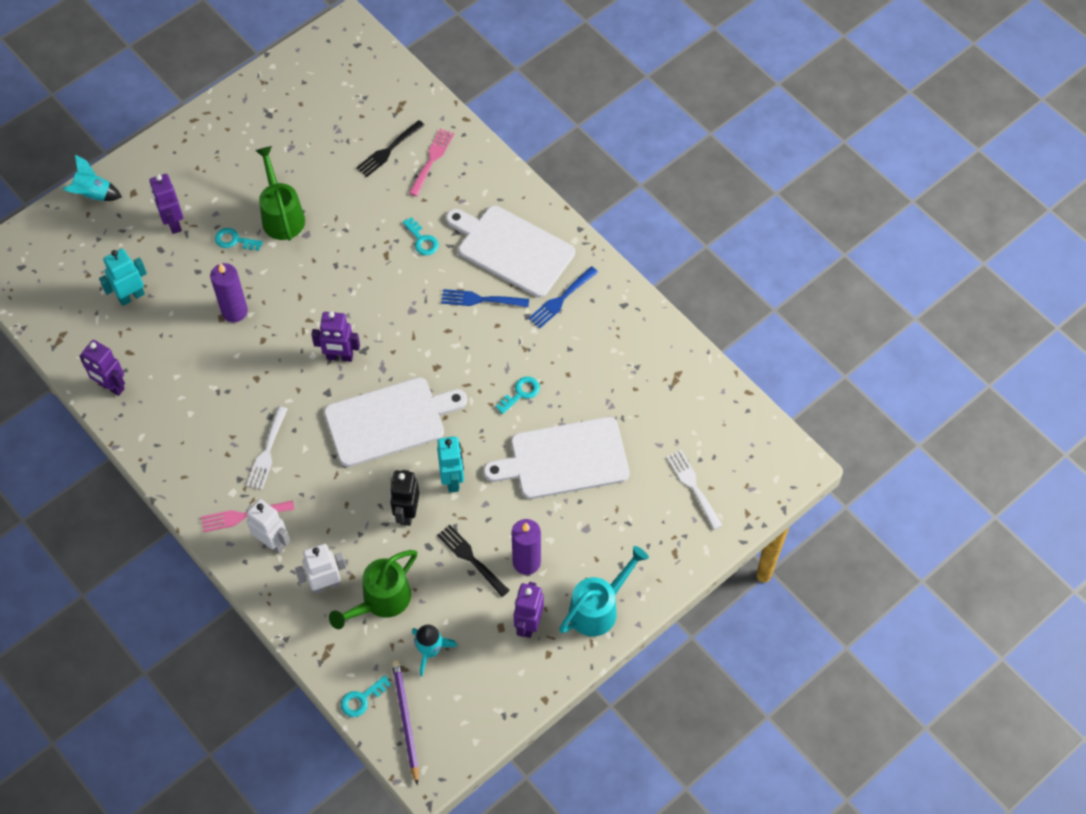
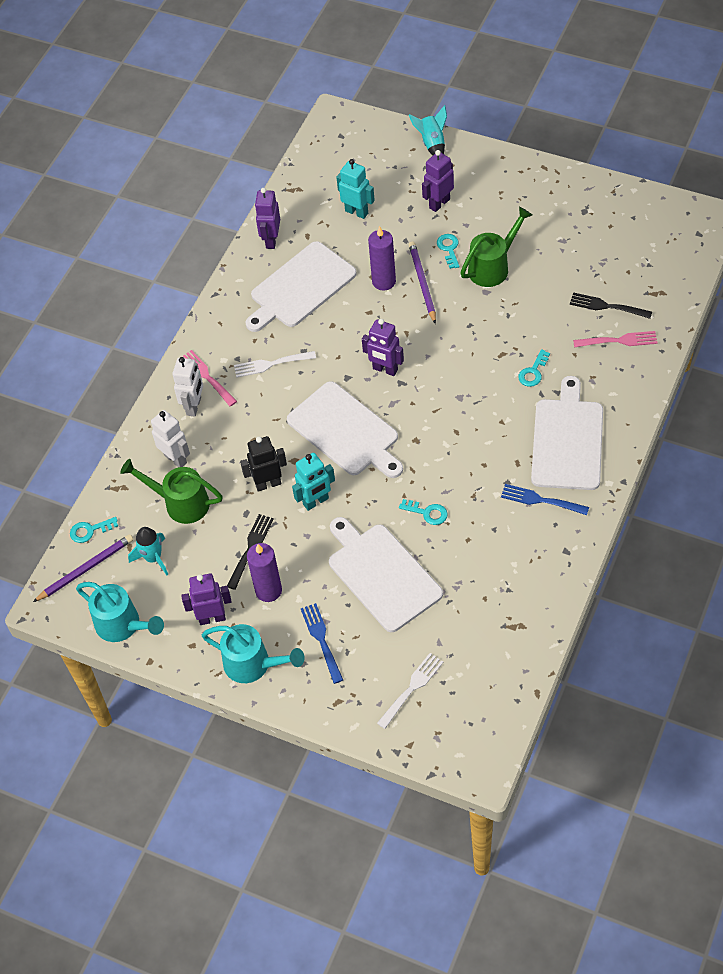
camera: 70 degrees right, 5 degrees down
purple robot [311,311,360,362] -> purple robot turned 45 degrees counterclockwise [362,319,404,376]
turquoise key [341,675,391,717] -> turquoise key turned 45 degrees counterclockwise [70,517,118,543]
blue fork [441,289,529,307] -> blue fork moved to [301,603,343,684]
none -> turquoise watering can [76,582,164,642]
none -> white cutting board [245,241,357,332]
none -> purple pencil [409,241,436,324]

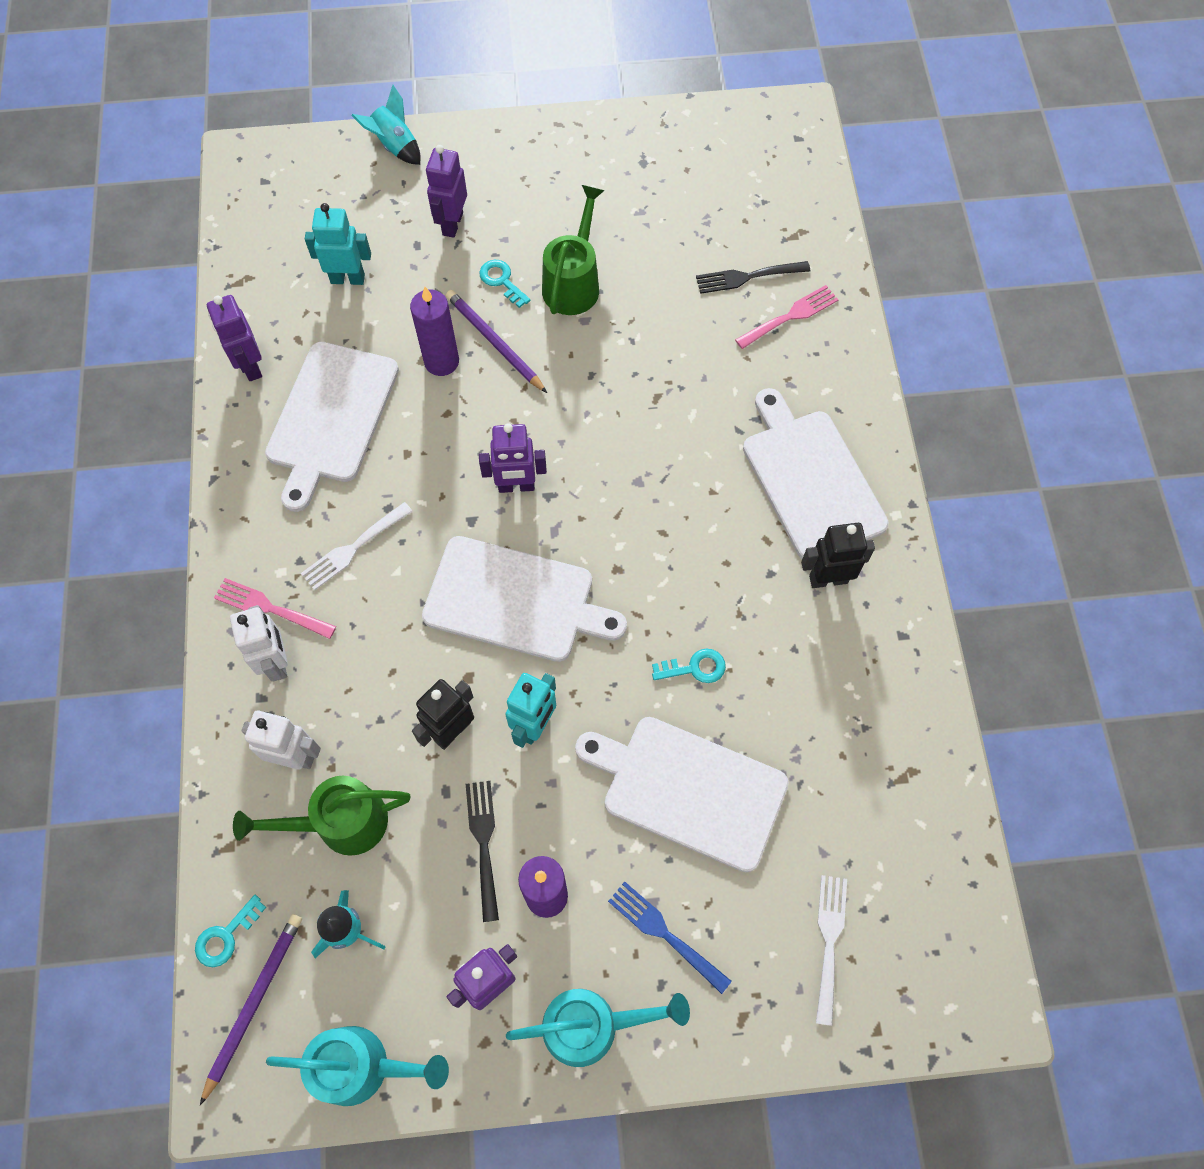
camera: 35 degrees left, 10 degrees up
blue fork [501,484,589,515] -> black robot [801,523,875,588]
turquoise key [518,349,550,387] -> none

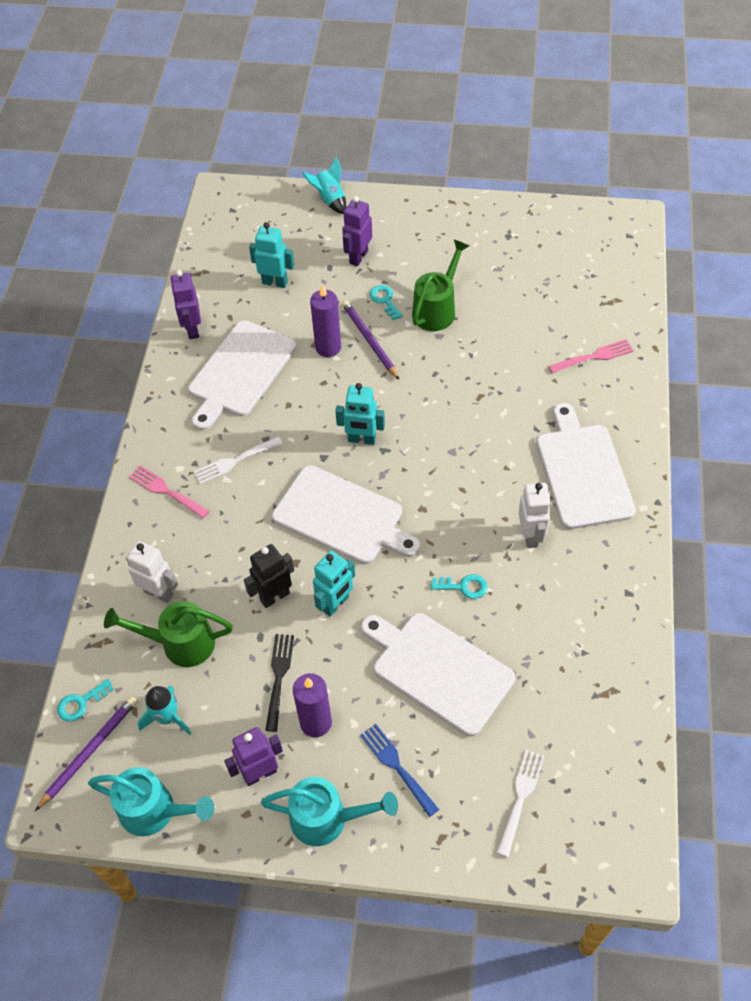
camera: 15 degrees right, 10 degrees down
white robot [230,605,288,681] -> white robot moved to [518,483,551,548]
purple robot [479,423,547,493] -> turquoise robot [335,383,385,445]
black fork [696,261,810,294] -> none
black robot [801,523,875,588] -> none

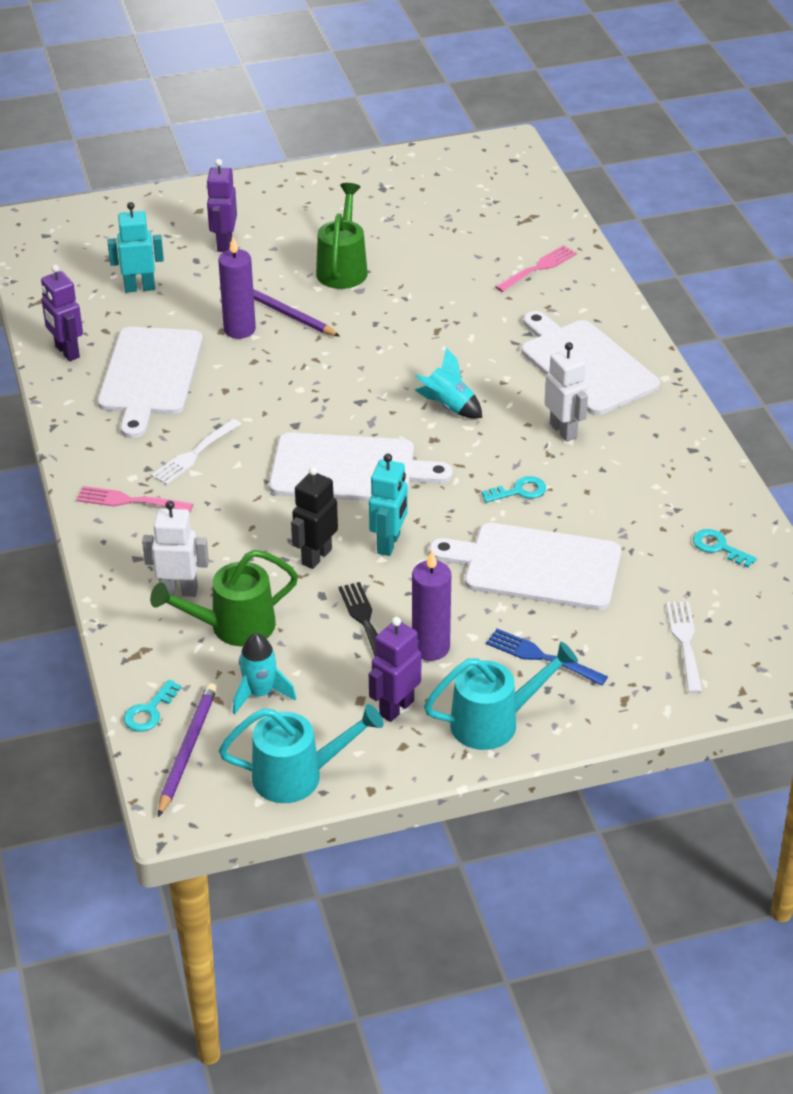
camera: 25 degrees left, 15 degrees down
turquoise rocket [302,157,346,214] -> turquoise rocket moved to [415,347,482,419]
turquoise robot [335,383,385,445] -> none
turquoise key [370,285,403,320] -> turquoise key moved to [693,529,757,568]

